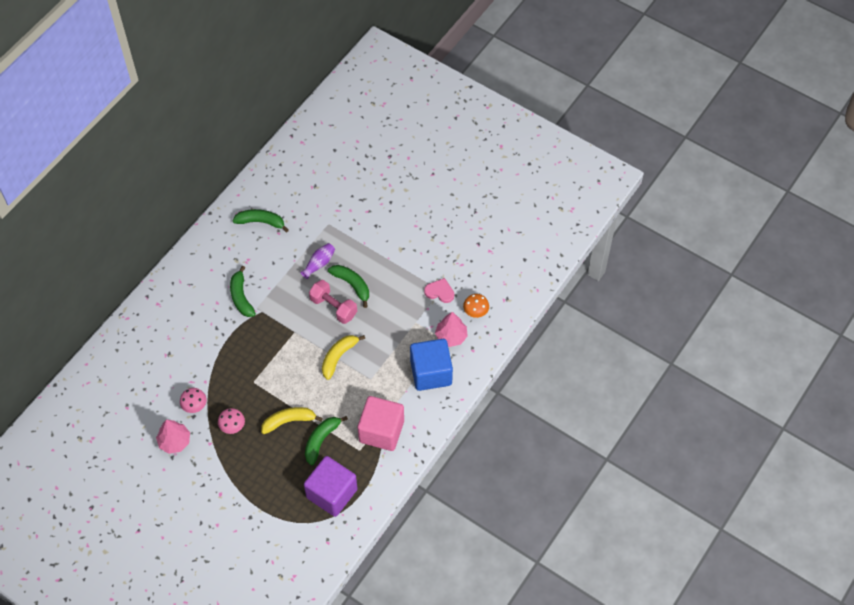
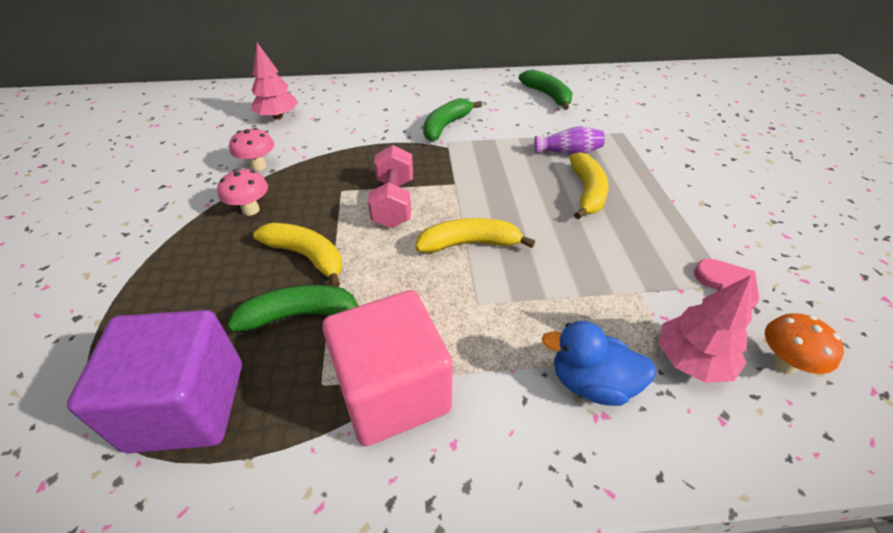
camera: 50 degrees right, 15 degrees down
pink tree [156,419,190,454] -> pink tree moved to [251,43,298,119]
pink dumbbell [309,280,357,324] -> pink dumbbell moved to [368,145,413,228]
green banana [328,265,369,308] -> yellow banana [569,152,609,219]
blue cube [410,339,453,391] -> blue duck [542,321,657,406]

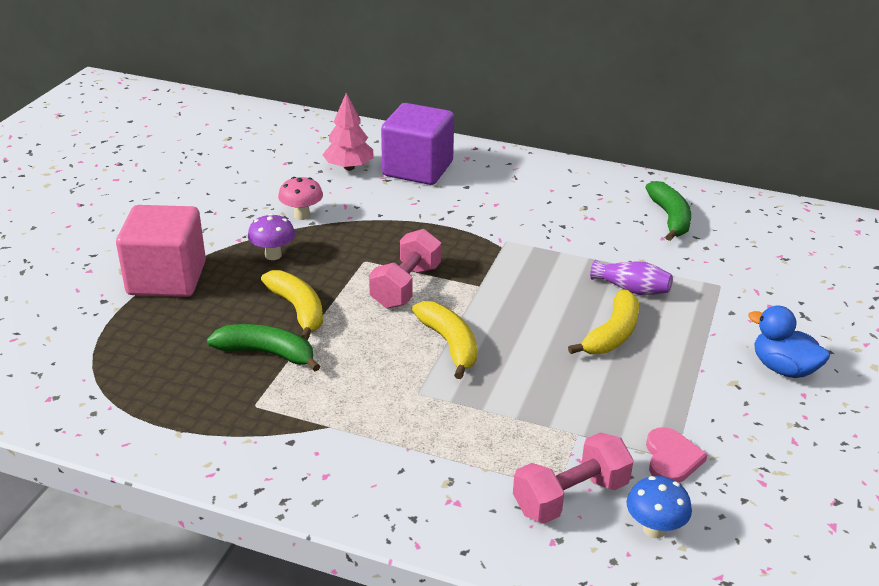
camera: 25 degrees right, 10 degrees down
purple cube [67,310,242,453] -> purple cube moved to [381,103,454,185]
pink mushroom [217,169,268,216] -> purple mushroom [248,214,295,260]
pink cube [322,290,453,446] -> pink cube moved to [116,205,206,297]
yellow banana [415,218,535,253] -> yellow banana turned 45 degrees clockwise [412,301,477,379]
green banana [423,98,482,141] -> none
blue duck [542,321,657,406] -> blue duck moved to [748,306,830,378]
pink tree [659,275,752,383] -> pink dumbbell [513,432,634,524]
orange mushroom [765,313,844,374] -> blue mushroom [626,476,692,538]

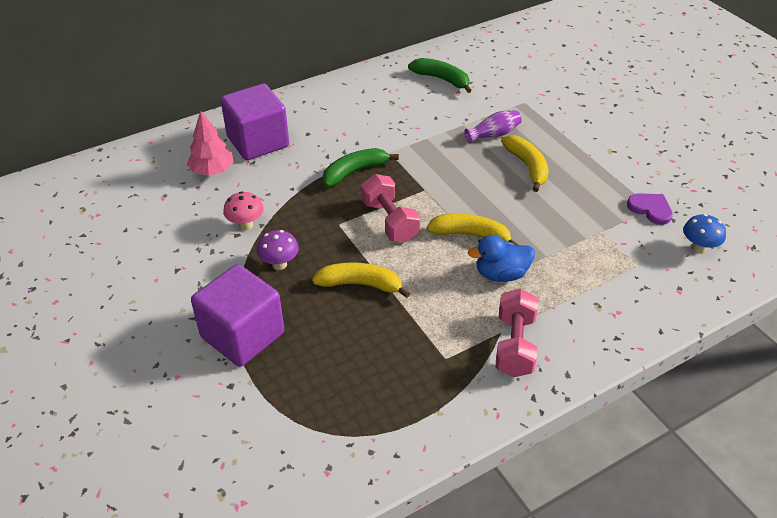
camera: 50 degrees left, 10 degrees up
pink cube [116,205,206,297] -> purple cube [191,264,284,367]
green banana [207,324,320,371] -> green banana moved to [322,148,399,187]
pink dumbbell [513,432,634,524] -> pink dumbbell moved to [495,288,538,377]
pink heart [646,427,708,483] -> purple heart [627,193,673,225]
blue duck [748,306,830,378] -> blue duck moved to [468,235,535,282]

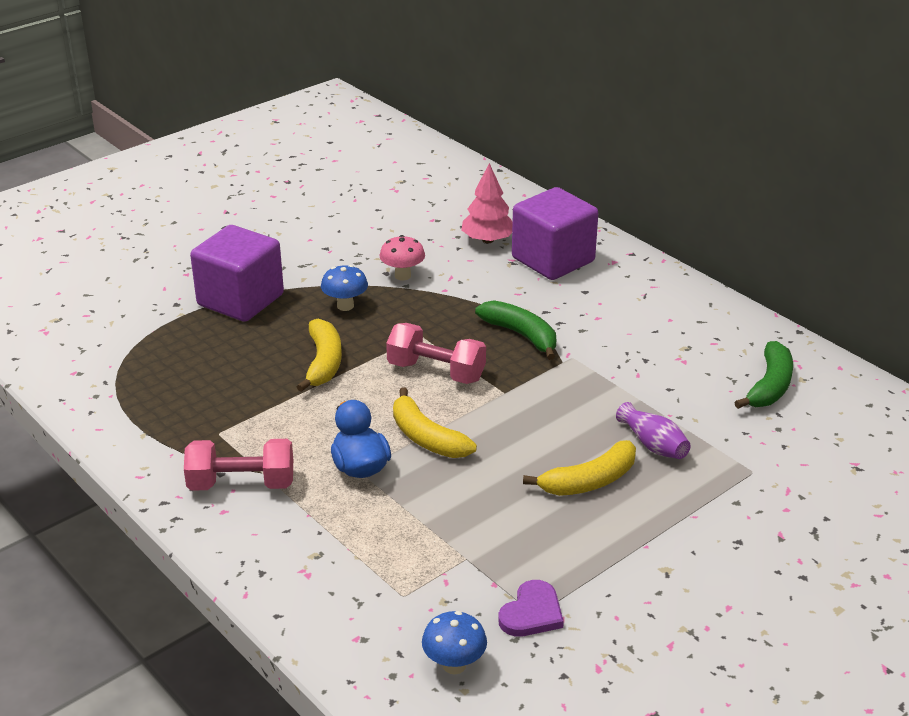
camera: 80 degrees right, 10 degrees down
purple mushroom [256,230,299,270] -> blue mushroom [321,265,368,311]
pink dumbbell [361,174,420,242] -> pink dumbbell turned 60 degrees clockwise [386,323,486,384]
yellow banana [427,214,518,245] -> yellow banana turned 135 degrees clockwise [393,387,477,458]

